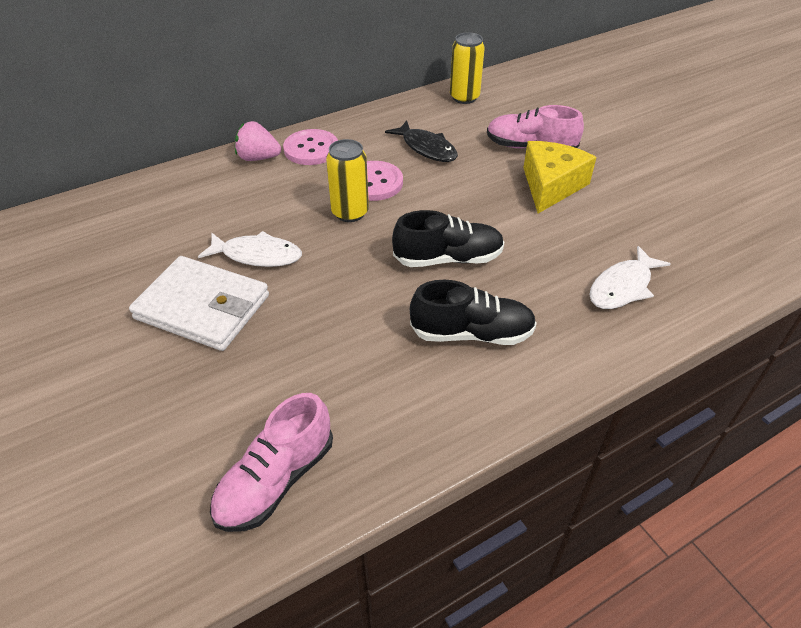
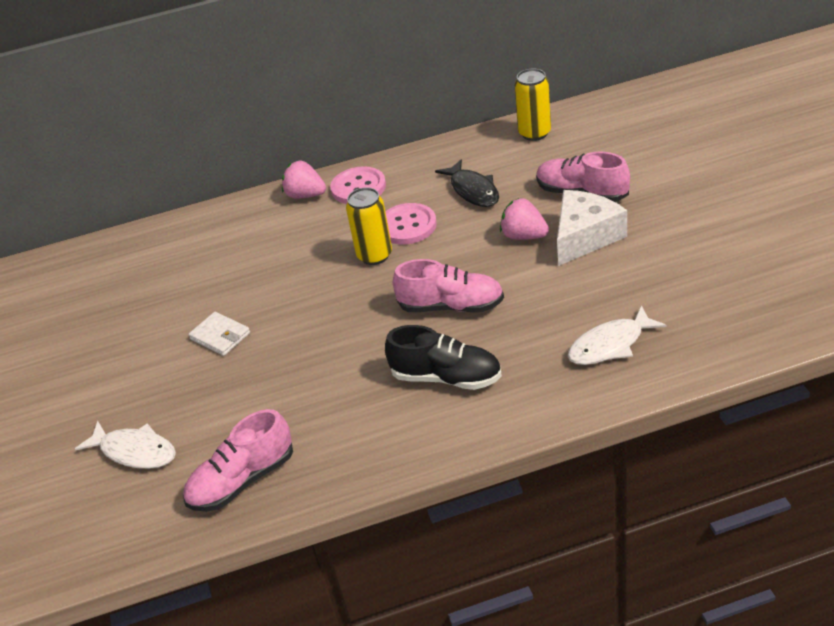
camera: 20 degrees right, 5 degrees down
white wallet [129,256,269,351] -> white wallet [189,312,250,356], size x0.52
white fish [198,231,302,267] -> white fish moved to [75,421,176,469]
black shoe [392,210,504,267] -> pink shoe [393,259,504,313]
yellow cheese [523,141,596,213] -> white cheese [557,190,627,266]
none -> pink strawberry [500,198,549,240]

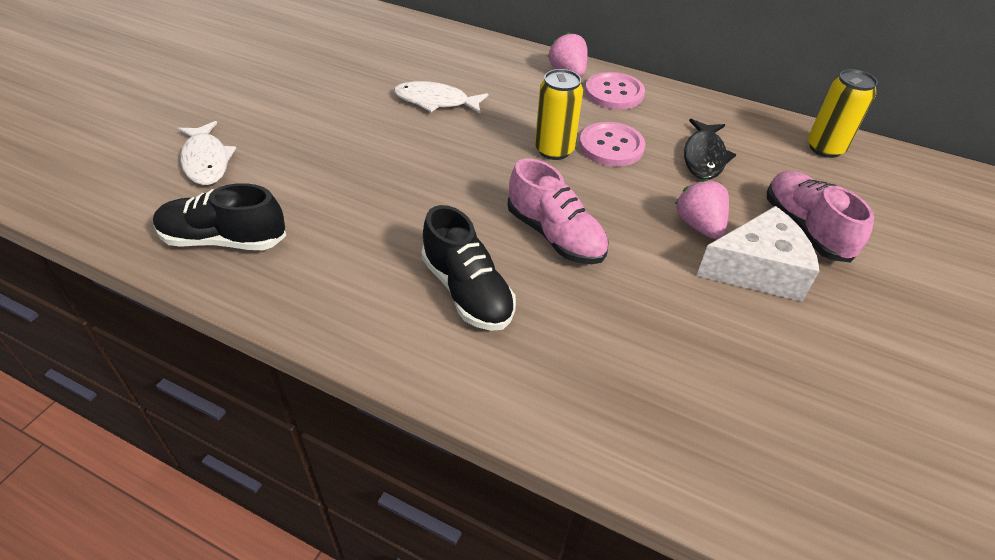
camera: 35 degrees right, 5 degrees up
pink shoe [183,409,293,512] -> black shoe [153,183,286,250]
white wallet [189,312,250,356] -> none
white fish [568,305,667,365] -> white fish moved to [394,81,488,114]

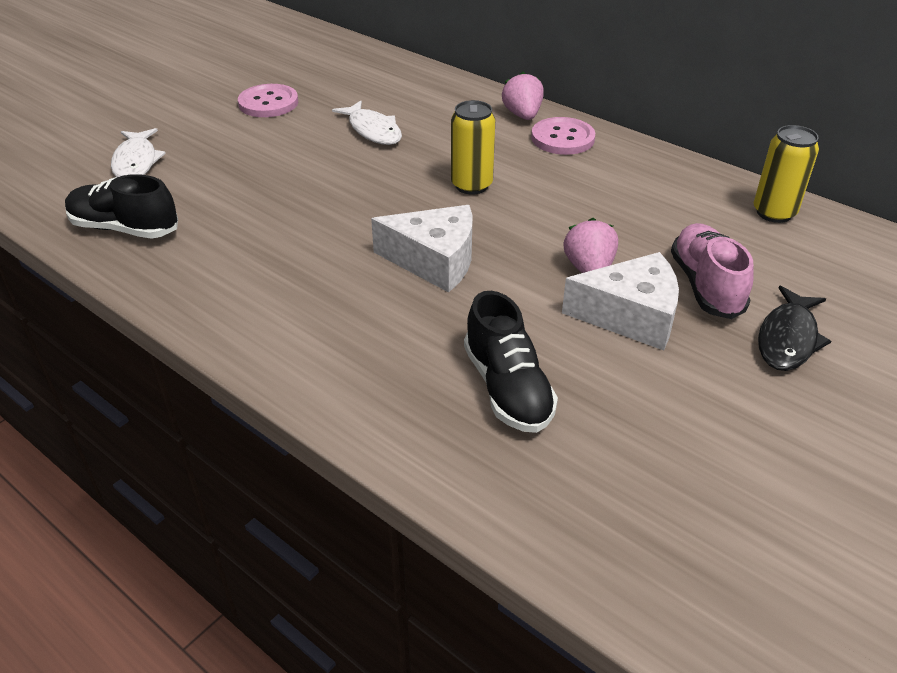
camera: 15 degrees right, 5 degrees down
white fish [394,81,488,114] -> white fish turned 150 degrees counterclockwise [332,101,402,145]
black shoe [421,205,516,331] -> black shoe moved to [464,291,558,433]
pink shoe [508,159,609,264] -> white cheese [371,205,473,292]
pink button [579,122,645,167] -> pink button moved to [238,84,298,117]
black fish [684,119,736,180] -> black fish moved to [758,286,831,371]

